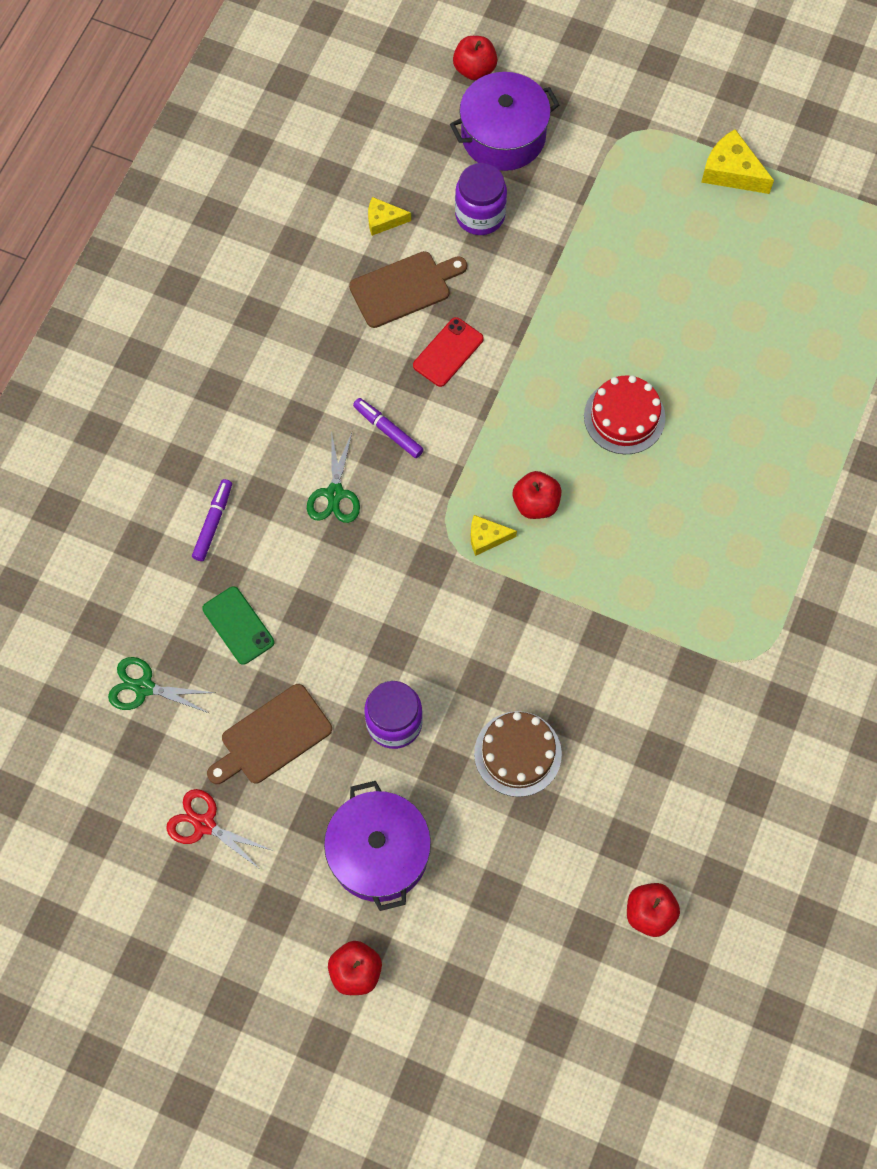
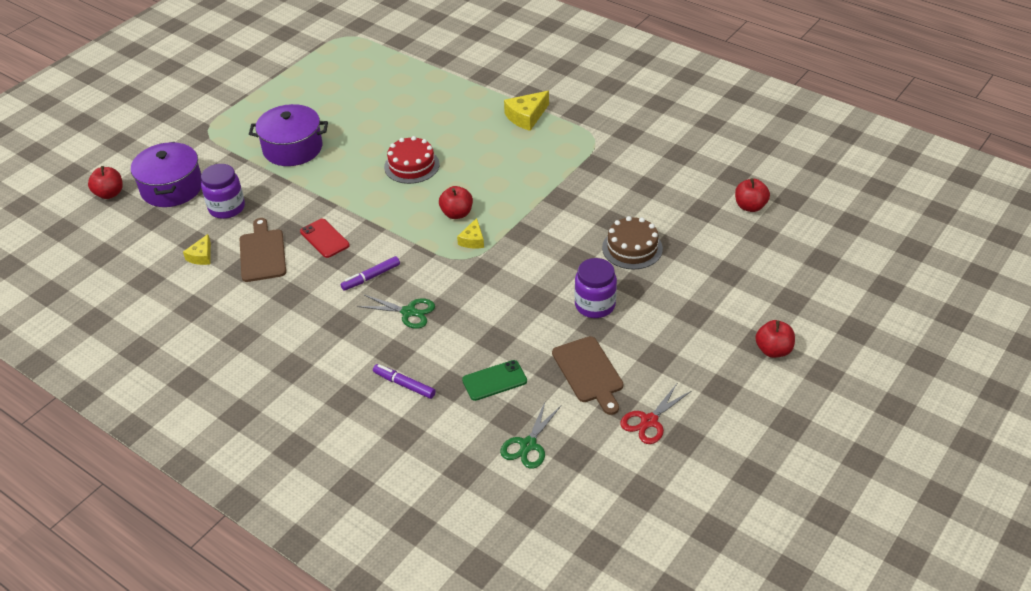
camera: 75 degrees left, 25 degrees down
purple pot [324,781,431,911] -> purple pot moved to [249,104,328,166]
yellow cheese [701,129,774,194] -> yellow cheese moved to [504,91,549,131]

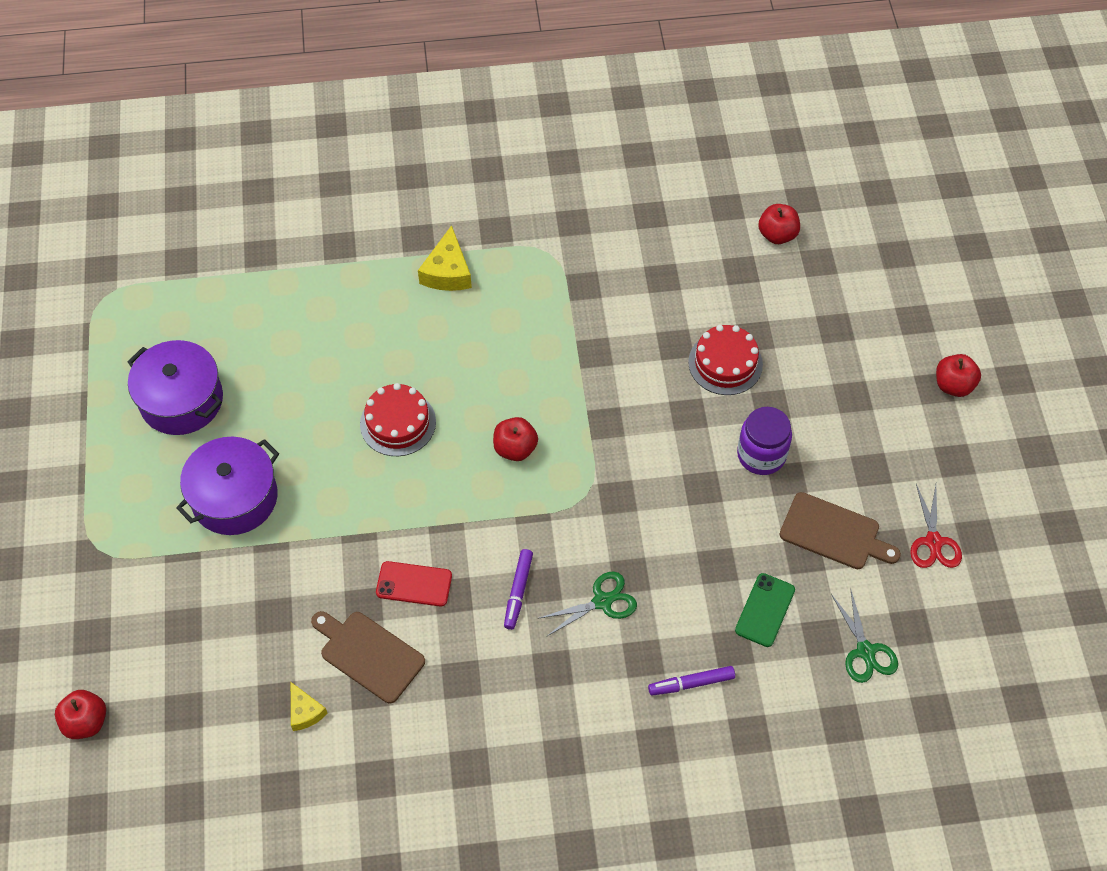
camera: 45 degrees left, 15 degrees up
purple pot [131,142,202,207] -> purple pot moved to [128,340,223,435]
purple jar [201,164,245,219] -> none
yellow cheese [457,218,484,248] -> none
brown cake [602,216,663,269] -> red cake [688,325,763,395]

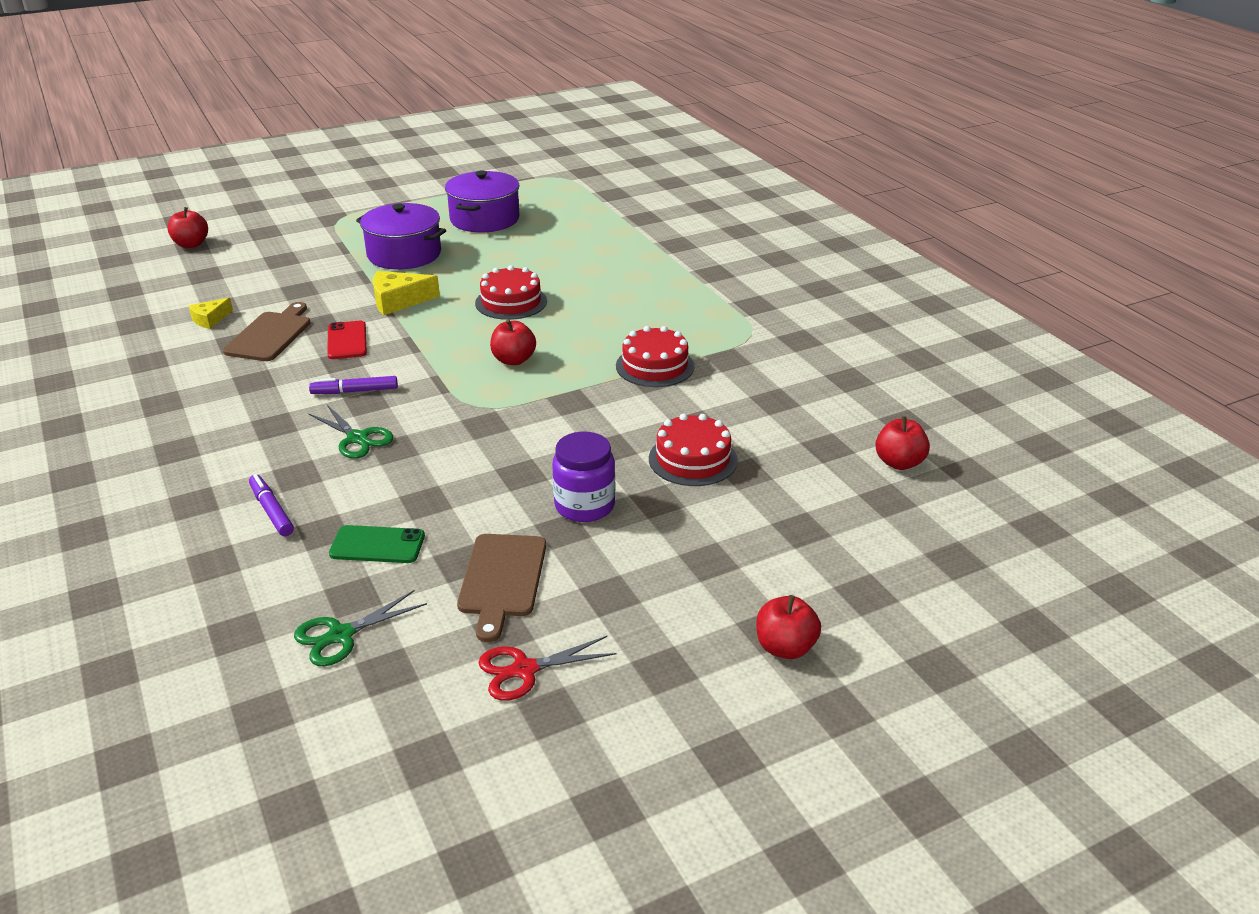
camera: 70 degrees right, 25 degrees down
yellow cheese [418,225,472,291] -> yellow cheese moved to [373,271,440,315]
none -> red cake [616,326,695,387]

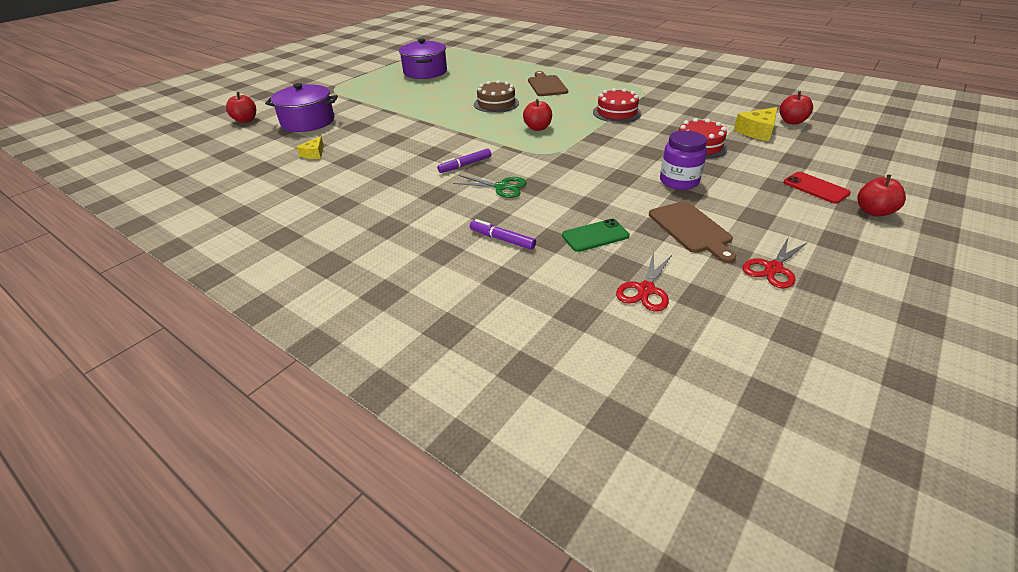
camera: 25 degrees left, 5 degrees up
brown cutting board [223,302,311,361] -> brown cutting board moved to [528,71,568,96]
green scissors [294,590,427,666] -> red scissors [616,251,673,312]
red phone [327,321,367,359] -> red phone moved to [783,172,851,204]
purple pot [356,203,446,270] -> purple pot moved to [265,83,338,132]
yellow cheese [373,271,440,315] -> yellow cheese moved to [734,107,778,141]
red cake [475,265,547,320] -> brown cake [474,80,519,113]

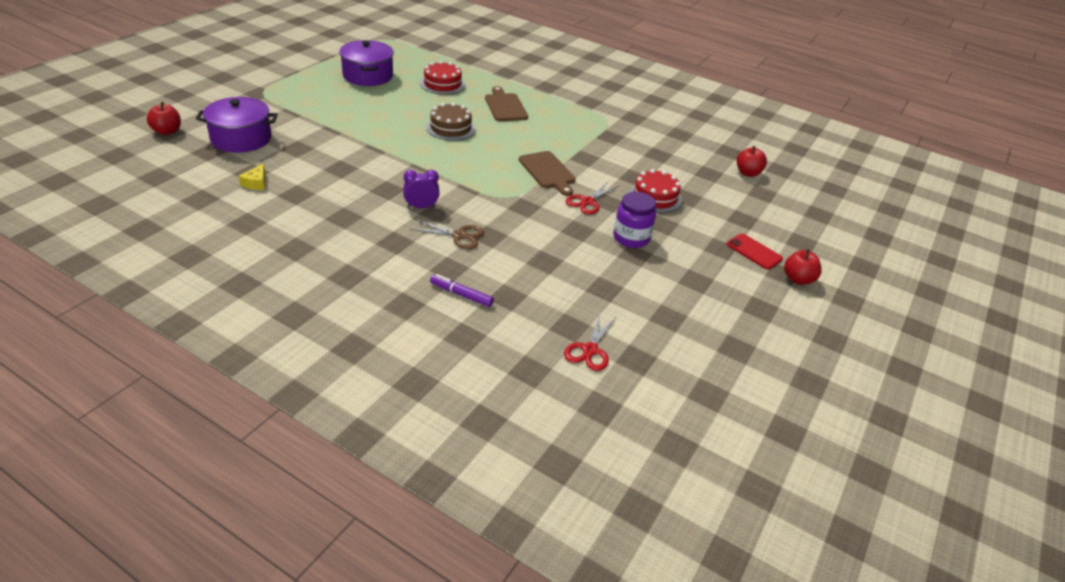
camera: 10 degrees left, 0 degrees up
purple marker [437,149,491,173] -> purple clock [403,170,439,208]
green scissors [453,175,527,198] -> brown scissors [410,220,484,249]
red apple [523,99,552,131] -> none
green phone [562,219,630,252] -> none
red cake [593,88,641,123] -> red cake moved to [420,61,465,95]
brown cutting board [649,201,736,263] -> brown cutting board moved to [519,151,576,196]
yellow cheese [734,107,778,141] -> none
red scissors [742,236,808,289] -> red scissors moved to [565,181,618,215]

